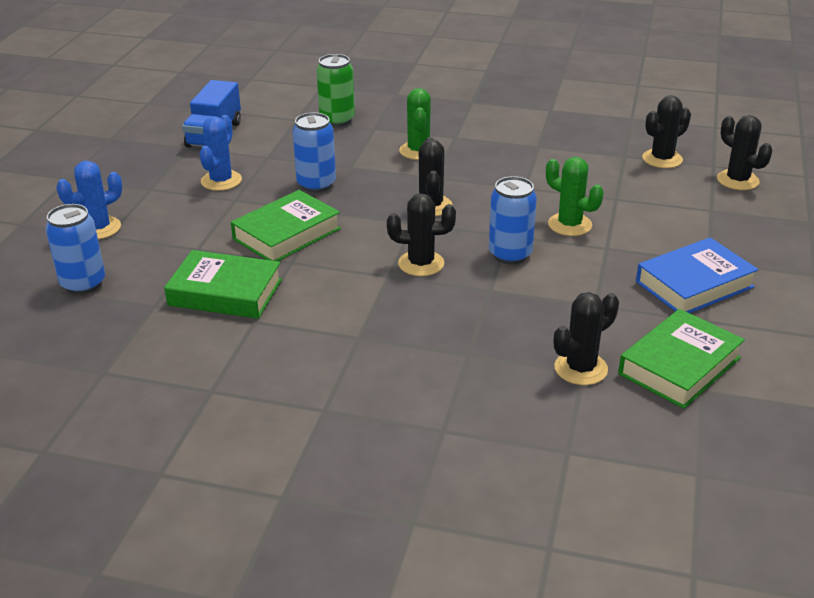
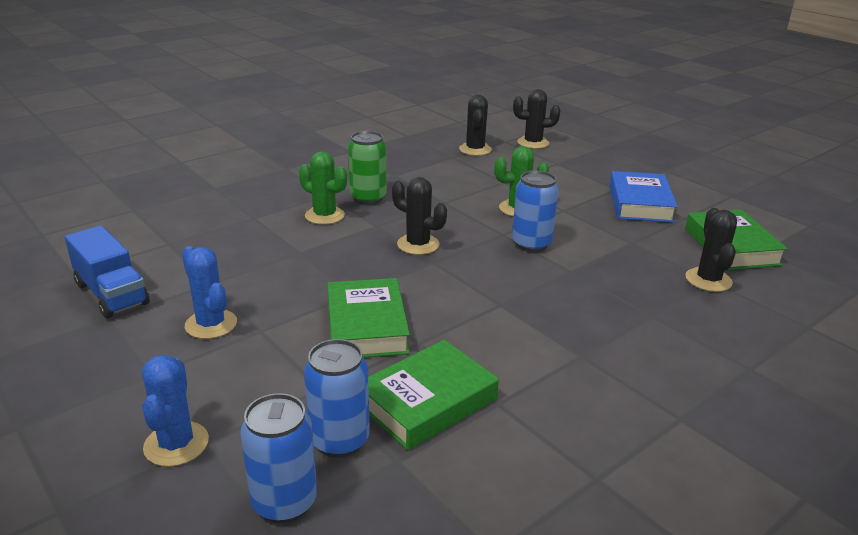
camera: 55 degrees left, 5 degrees down
blue can [292,112,336,193] -> blue can moved to [304,339,370,458]
green can [316,54,355,127] -> green can moved to [348,131,386,205]
black cactus [387,193,456,276] -> none

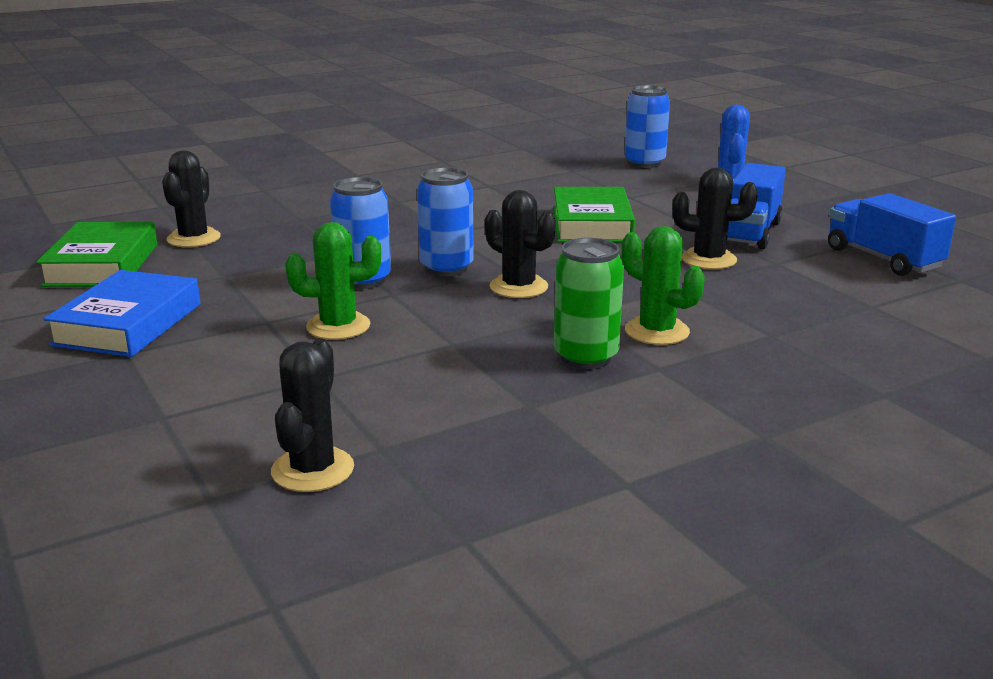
camera: 170 degrees left, 5 degrees down
blue cactus [182,246,237,339] -> blue truck [727,163,786,249]
blue can [304,339,370,458] -> blue can moved to [417,167,474,276]
green book [368,340,499,450] -> none
black cactus [513,89,560,149] -> black cactus moved to [672,167,758,269]

